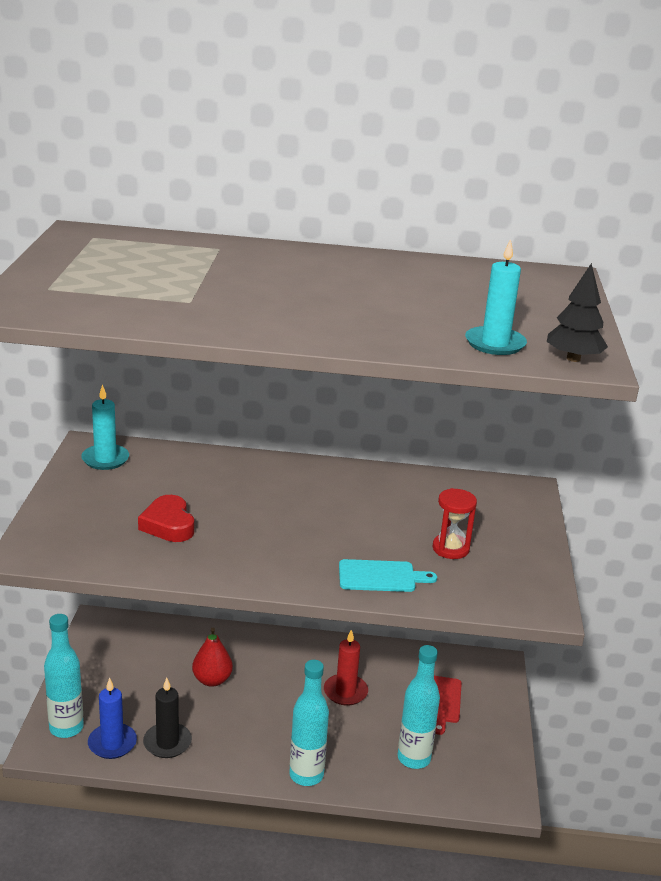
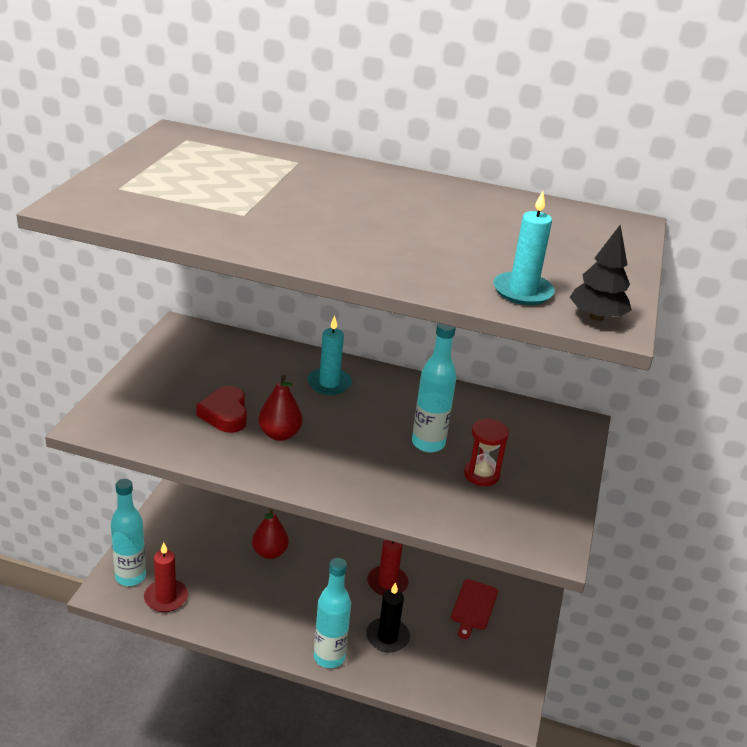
camera: 10 degrees right, 5 degrees up
turquoise candle [81,384,129,470] -> turquoise candle moved to [307,316,352,395]
blue candle [88,678,137,759] -> red candle [144,542,188,612]
black candle [143,678,192,758] -> black candle moved to [366,582,410,653]
turquoise cutting board [339,559,437,592] -> none
turquoise bottle [398,645,440,769] -> turquoise bottle moved to [412,323,457,452]
none -> red pear [258,375,302,441]

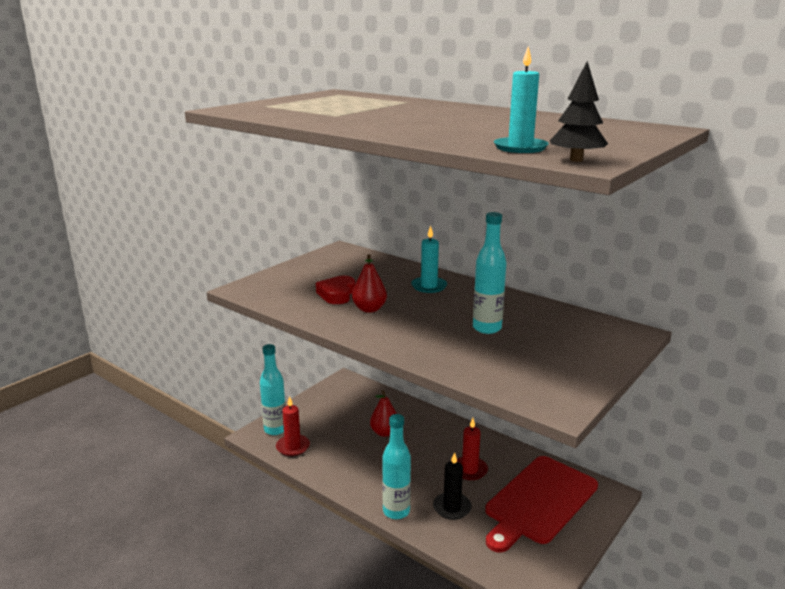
camera: 25 degrees right, 10 degrees down
red cutting board [451,579,498,639] -> red cutting board [485,456,598,553], size x2.18
red hourglass [464,418,509,486] -> none

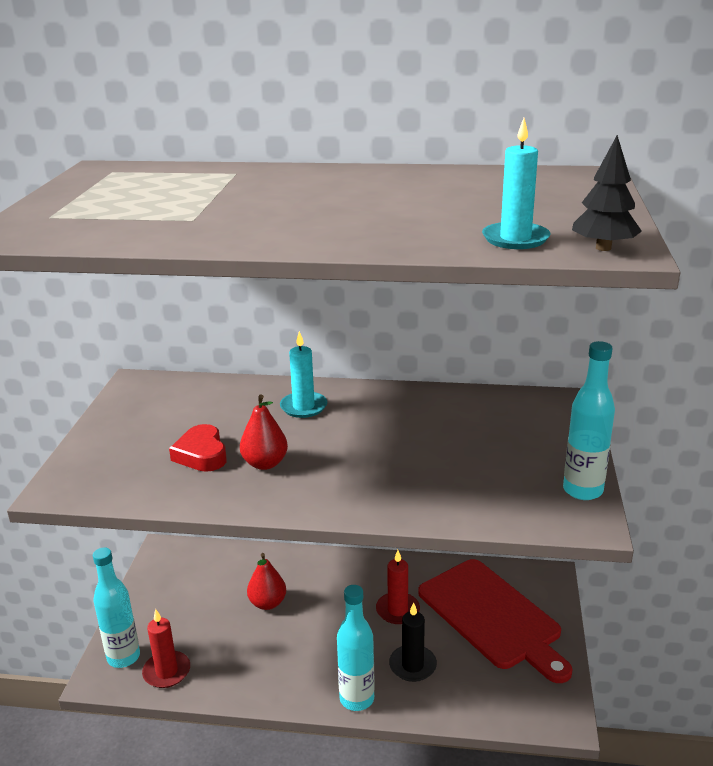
camera: 30 degrees left, 5 degrees up
turquoise bottle [473,212,507,334] -> turquoise bottle moved to [563,341,615,500]
red cutting board [485,456,598,553] -> red cutting board turned 45 degrees counterclockwise [418,559,573,683]

